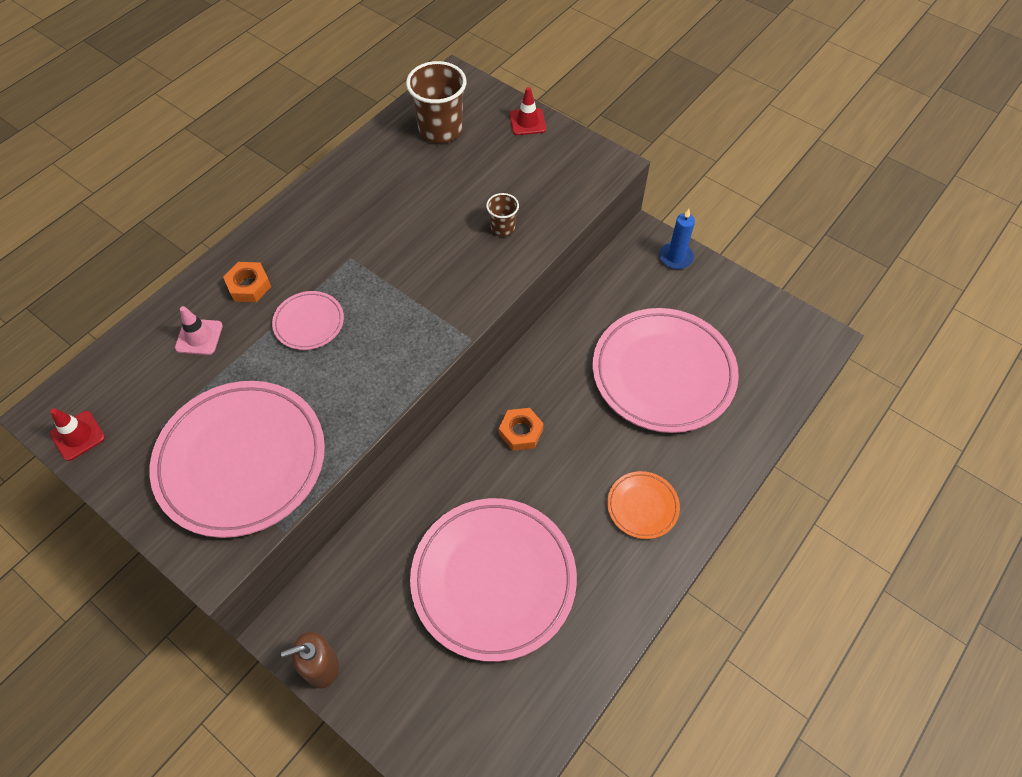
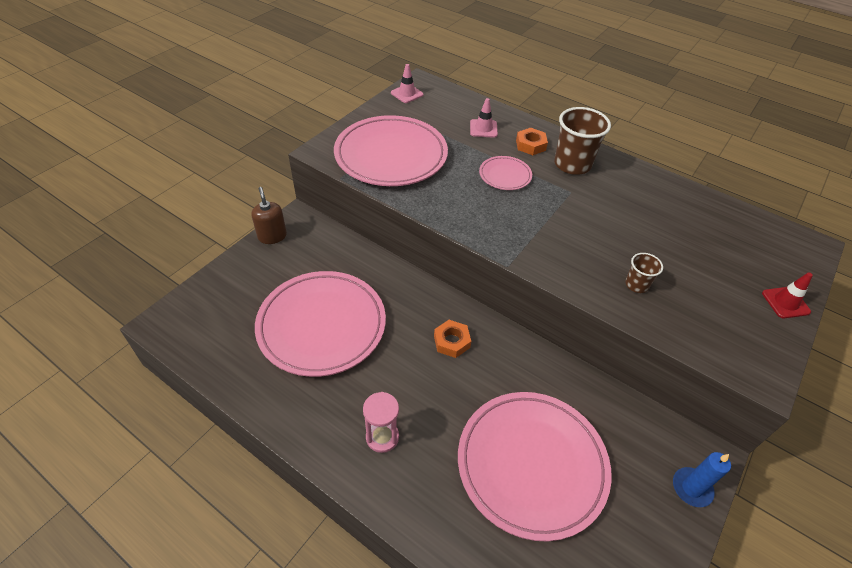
camera: 85 degrees right, 10 degrees down
red traffic cone [50,408,105,461] -> pink traffic cone [391,64,424,103]
brown cup [406,61,466,143] -> brown cup moved to [554,107,611,175]
orange plate [607,471,680,539] -> pink hourglass [363,392,399,453]

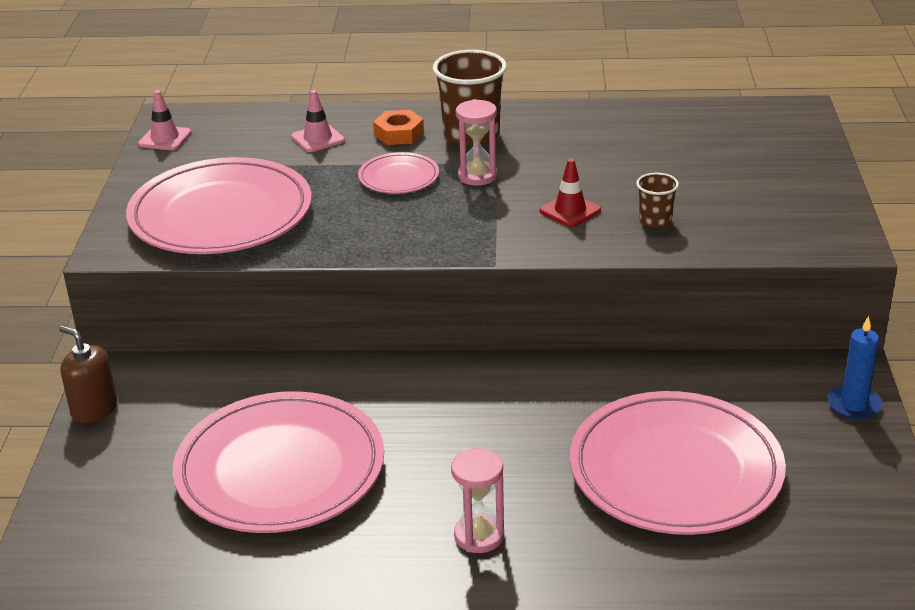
camera: 30 degrees left, 15 degrees down
orange nut [434,320,471,358] -> none
red traffic cone [762,272,813,318] -> red traffic cone moved to [540,159,601,227]
none -> pink hourglass [456,99,498,186]

